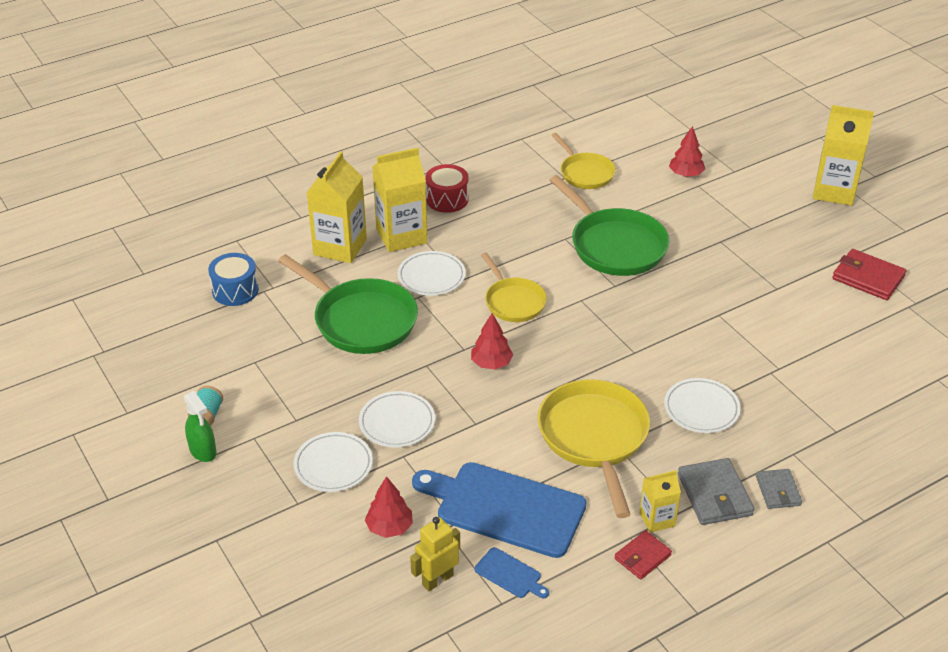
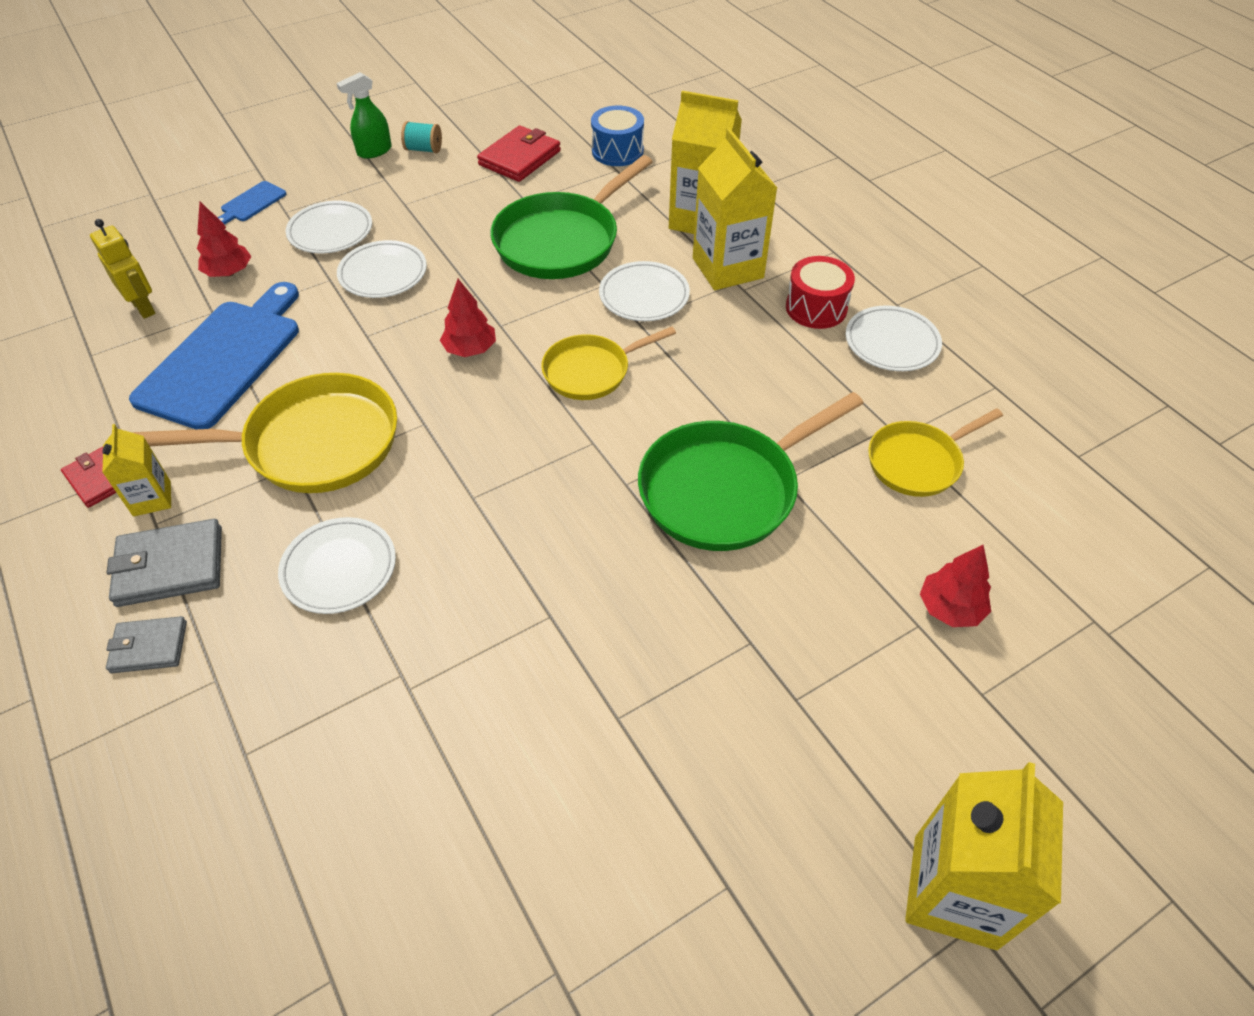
camera: 90 degrees right, 10 degrees up
blue cutting board [474,547,549,598] -> blue cutting board moved to [218,181,286,225]
red wallet [832,249,906,300] -> red wallet moved to [477,125,561,182]
none -> white plate [846,306,942,371]

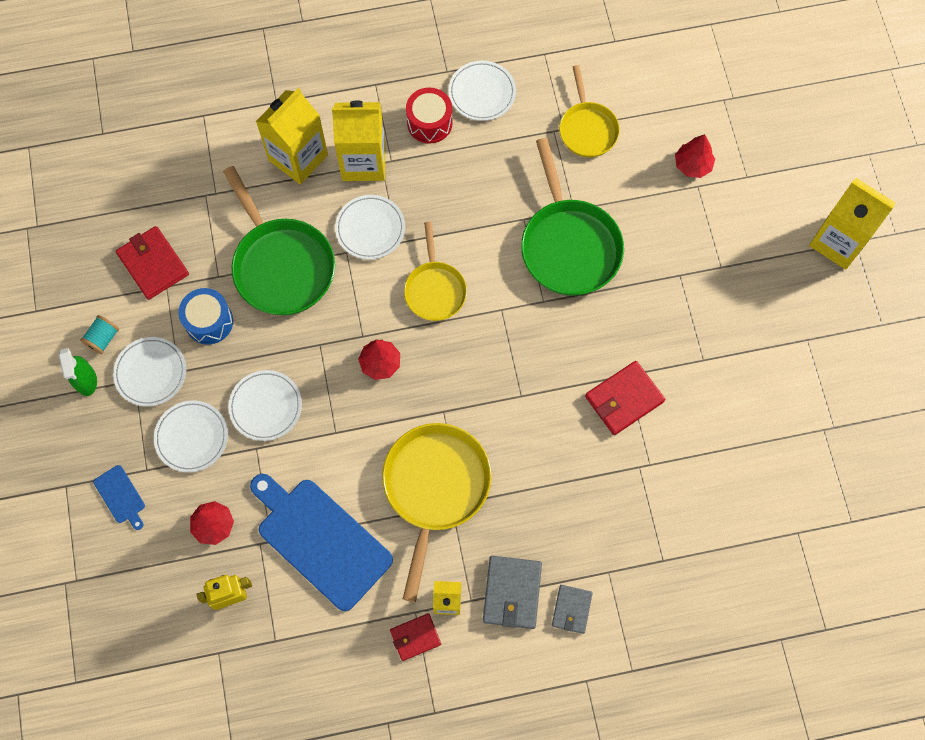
camera: 70 degrees left, 20 degrees up
white plate [278,517,396,614] -> white plate moved to [113,337,186,407]
blue drum [591,106,644,166] -> blue drum moved to [178,288,233,345]
none -> red wallet [585,361,665,435]

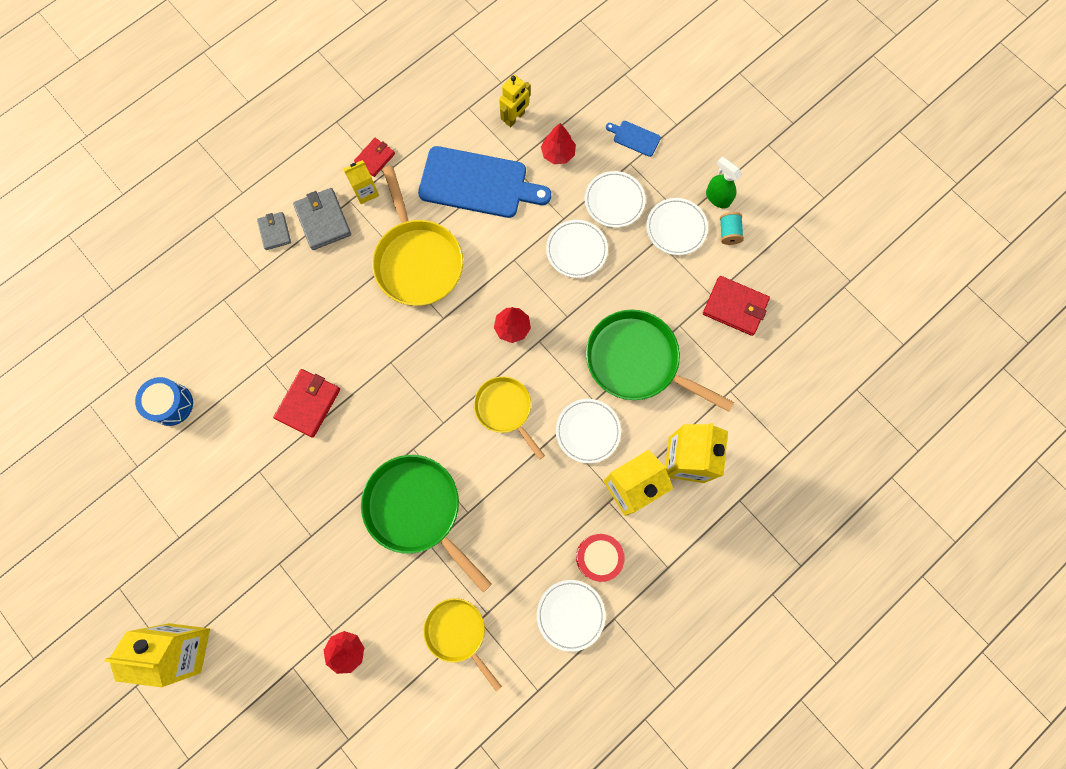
camera: 150 degrees right, 5 degrees up
blue drum [178,288,233,345] -> blue drum moved to [135,377,193,426]

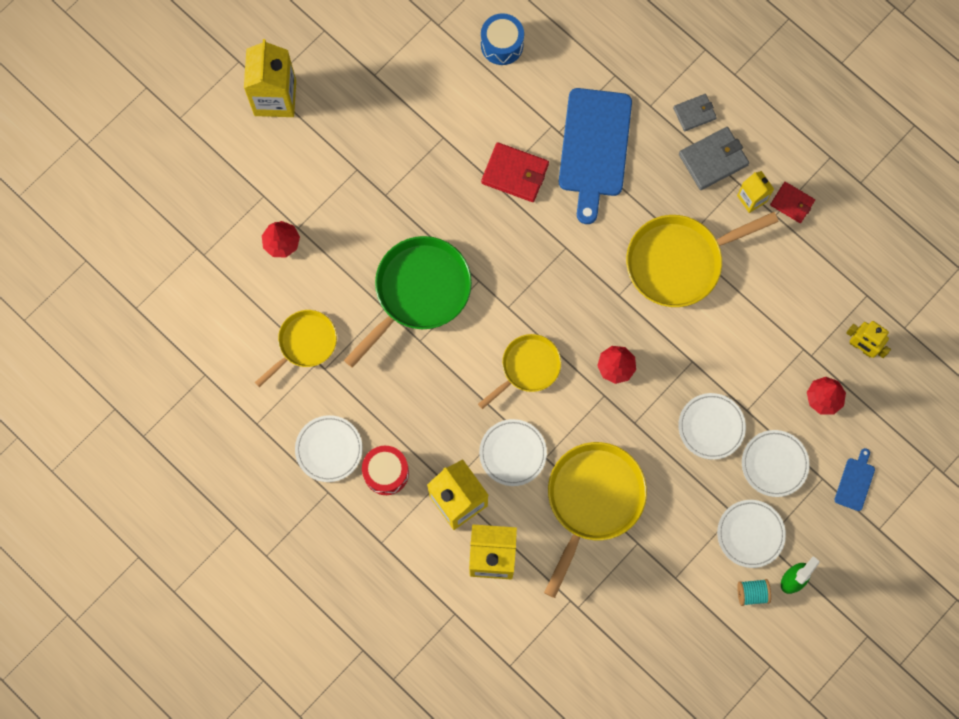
camera: 85 degrees right, 0 degrees up
blue cutting board [418,146,551,218] -> blue cutting board moved to [559,88,632,224]
green pan [586,309,734,412] -> yellow pan [544,442,647,598]
red wallet [703,276,770,336] -> none

